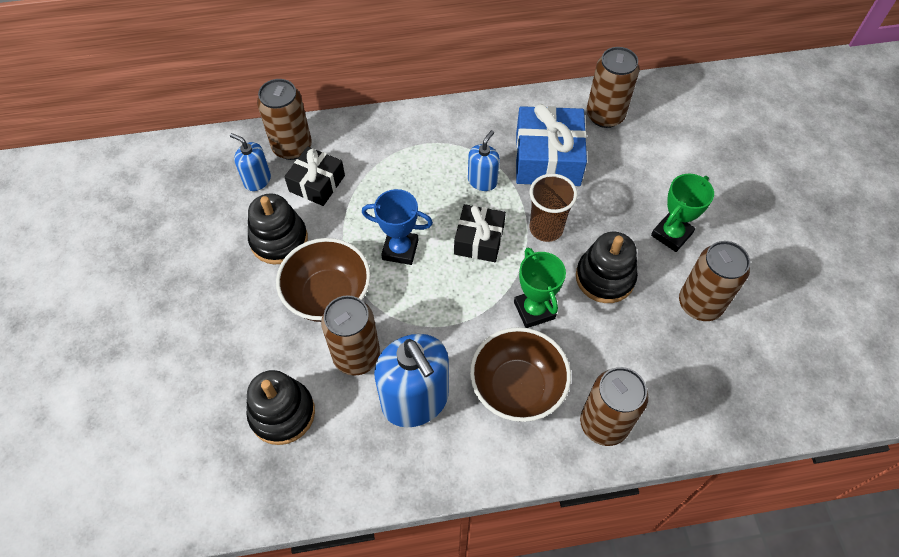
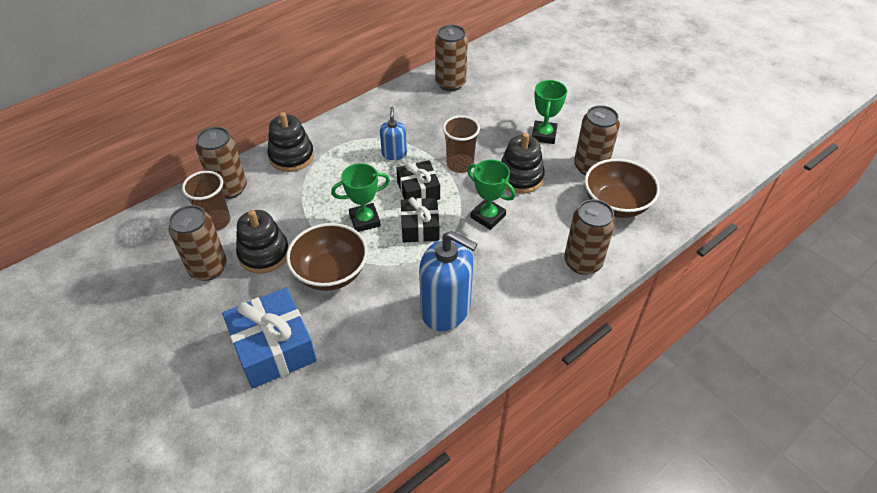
camera: 30 degrees left, 10 degrees down
blue soap dispenser [230,133,271,191] -> brown cup [182,171,231,231]
black stacking toy [246,370,315,445] -> black stacking toy moved to [267,112,314,172]
black gift [284,146,345,206] -> black gift moved to [401,197,439,242]
brown can [321,295,380,376] -> brown can moved to [169,205,227,281]
blue trophy [362,189,433,265] -> green trophy [331,163,390,232]
brown bowl [470,327,571,422] -> brown bowl moved to [585,159,660,218]
blue gift [516,104,587,186] -> blue gift moved to [222,288,317,389]

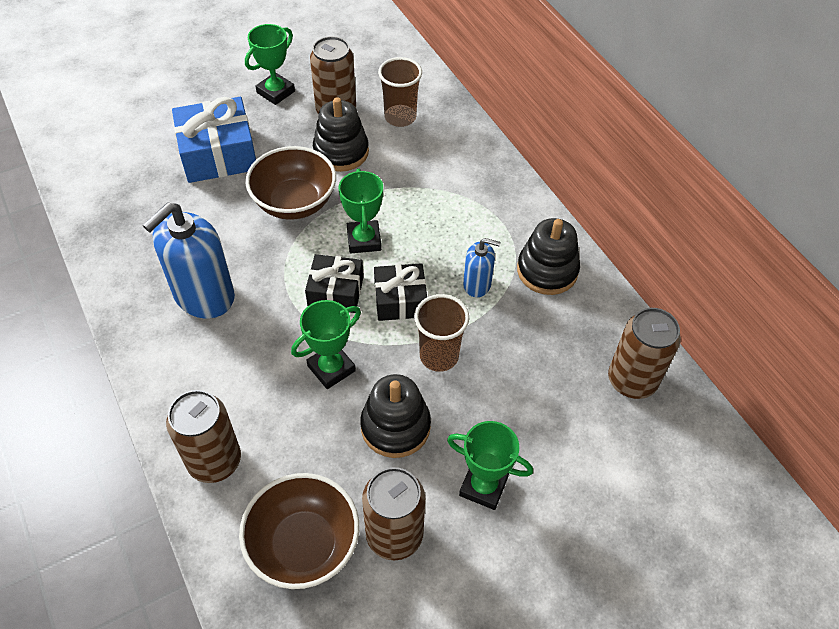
camera: 100 degrees right, 5 degrees up
brown can [196,127,247,199] -> none
black stacking toy [267,112,314,172] -> black stacking toy moved to [517,218,580,295]
none -> green trophy [245,24,295,105]

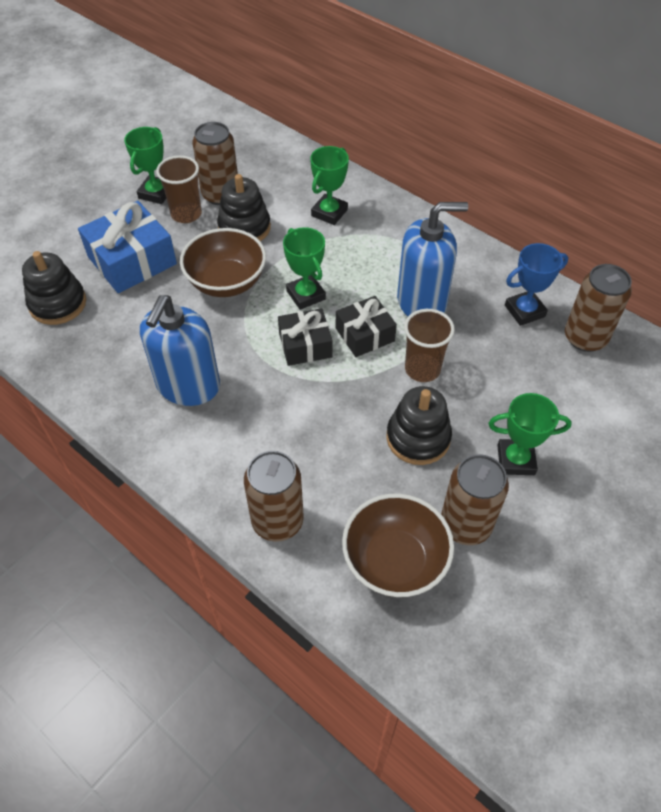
camera: 20 degrees left, 0 degrees up
green trophy [291,300,361,389] -> green trophy moved to [310,146,349,225]
brown cup [378,57,422,127] -> brown cup moved to [156,155,202,223]
blue soap dispenser [463,238,501,297] -> blue soap dispenser [397,202,468,316], size x1.92
black stacking toy [517,218,580,295] -> black stacking toy moved to [22,251,86,325]
none -> blue trophy [505,243,568,326]

